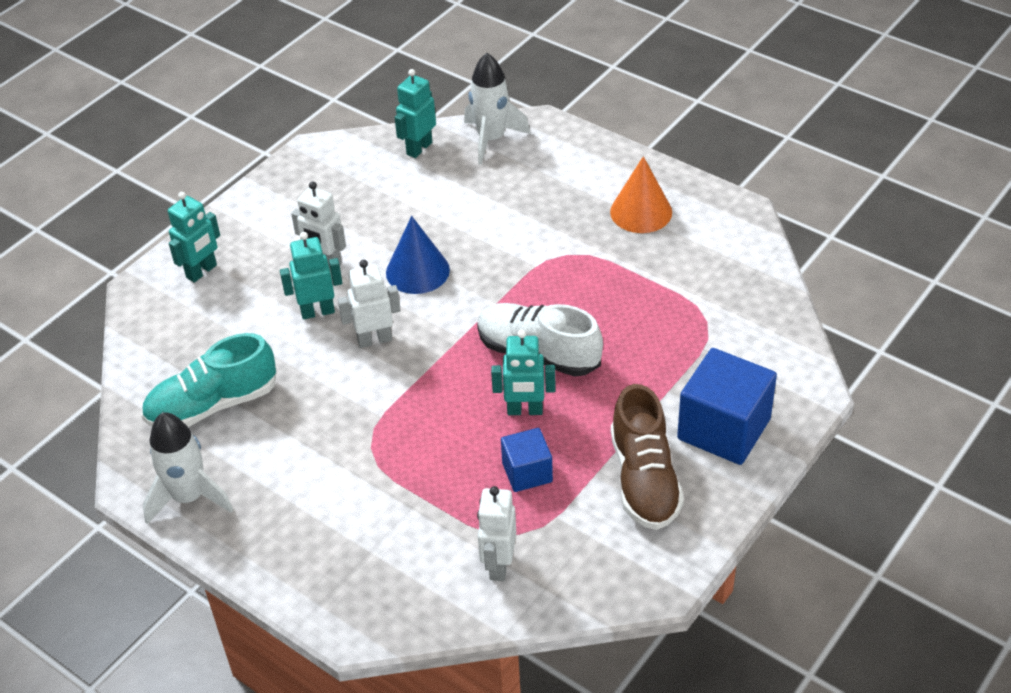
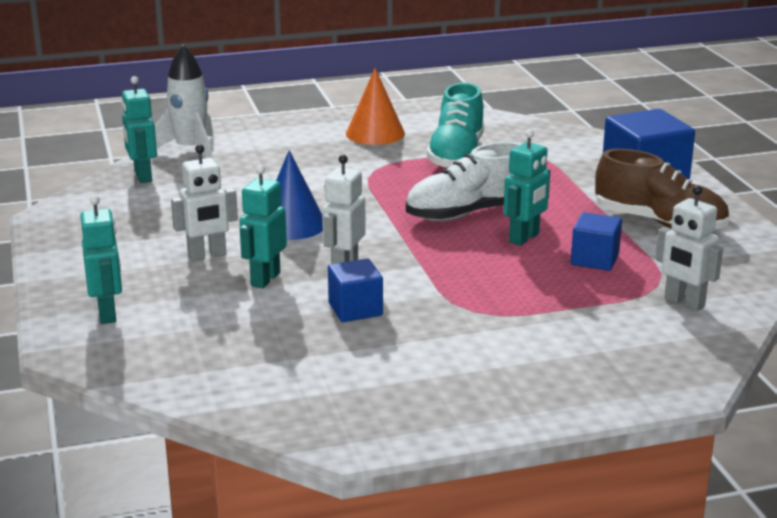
camera: 55 degrees left, 20 degrees down
turquoise shoe [141,333,277,427] -> turquoise shoe moved to [426,83,484,169]
white rocket [143,412,233,524] -> none
none -> blue cube [328,259,383,322]

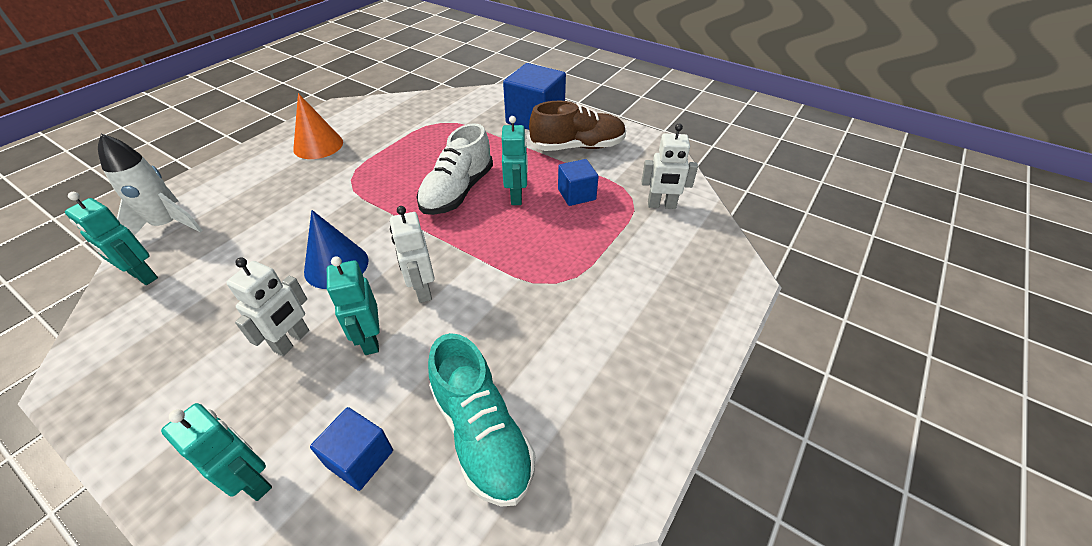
camera: 40 degrees left, 20 degrees up
blue cube [328,259,383,322] -> blue cube moved to [310,407,393,491]
turquoise shoe [426,83,484,169] -> turquoise shoe moved to [428,333,535,506]

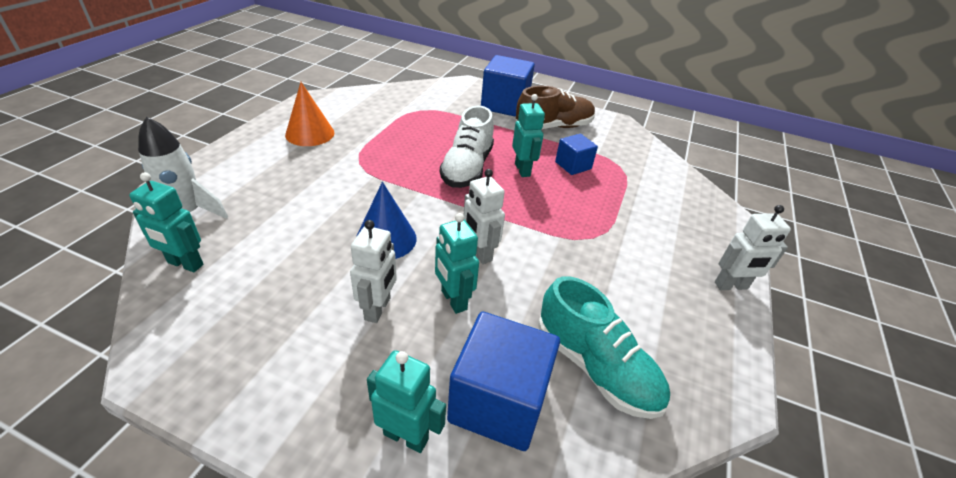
camera: 15 degrees left, 5 degrees down
blue cube [310,407,393,491] -> blue cube [447,311,560,451], size x1.77
white robot [641,124,698,209] -> white robot moved to [715,205,791,290]

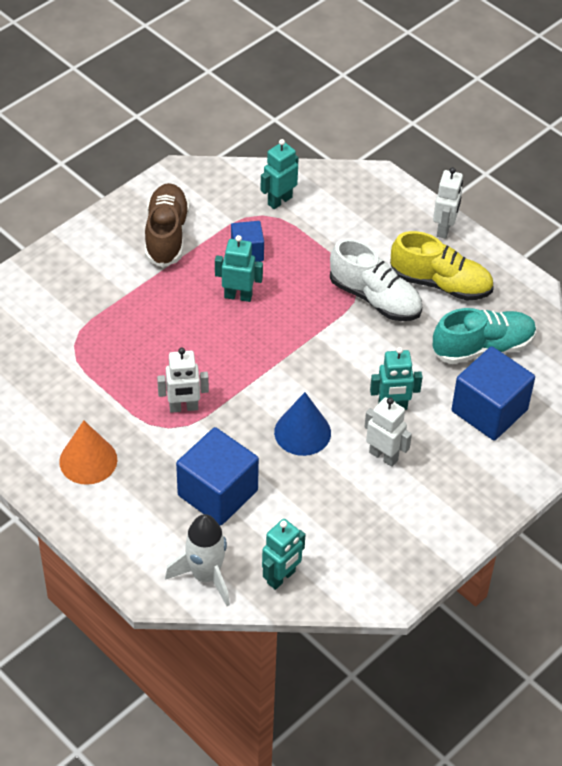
camera: 65 degrees left, 10 degrees up
turquoise robot [367,350,446,453] -> turquoise robot moved to [260,139,299,209]
white shoe [440,106,494,188] -> white shoe moved to [330,239,422,321]
white robot [464,169,505,264] -> white robot moved to [157,347,209,413]
blue cube [481,55,535,117] -> blue cube moved to [176,427,259,526]
none -> yellow shoe [390,231,494,301]

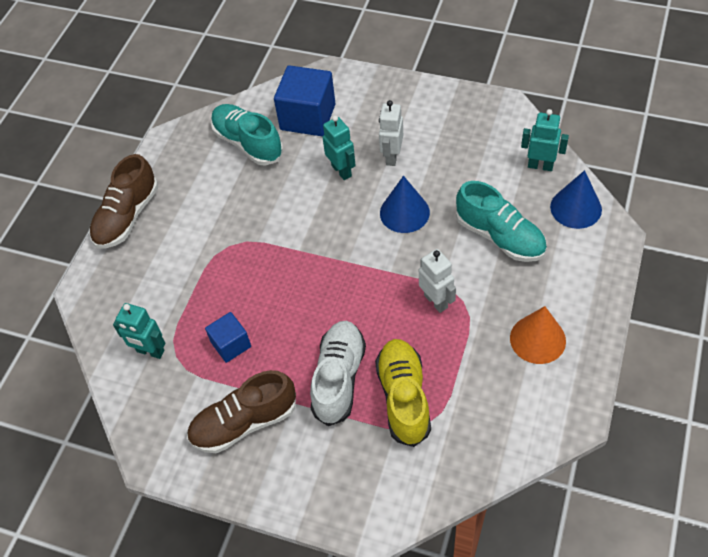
camera: 110 degrees left, 5 degrees up
white rocket [165,514,230,606] -> blue cone [550,170,602,229]
blue cube [176,427,259,526] -> turquoise shoe [456,181,547,262]
turquoise robot [215,235,263,302] -> none
white shoe [330,239,422,321] -> white shoe moved to [310,321,366,426]
yellow shoe [390,231,494,301] -> yellow shoe moved to [375,339,431,447]
white robot [433,167,463,239] -> brown shoe [89,154,158,249]

